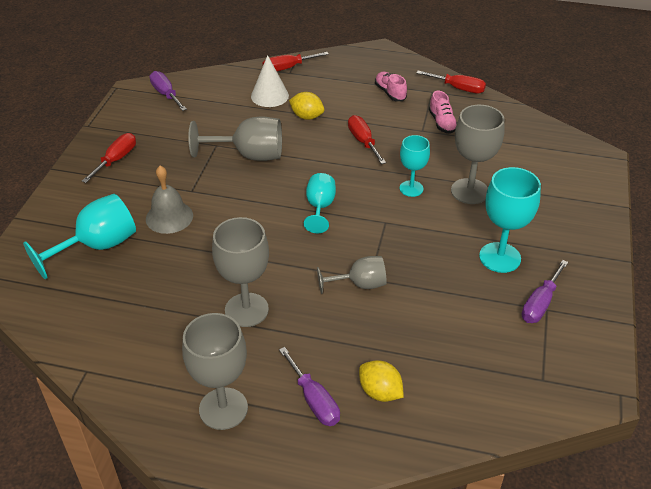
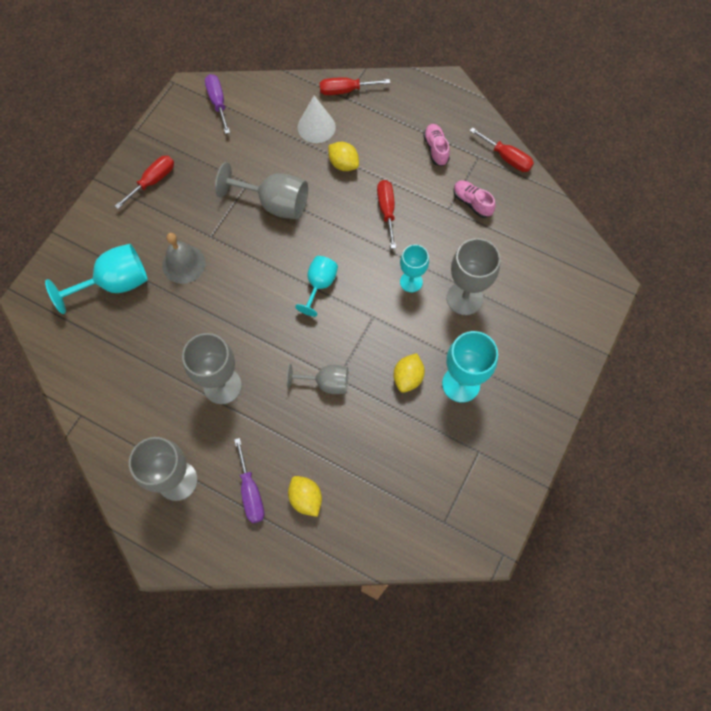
camera: 15 degrees right, 25 degrees up
pink shoe [429,91,457,134] -> pink shoe turned 135 degrees clockwise [453,180,496,218]
purple screwdriver [522,260,568,323] -> none
none -> yellow lemon [393,353,425,393]

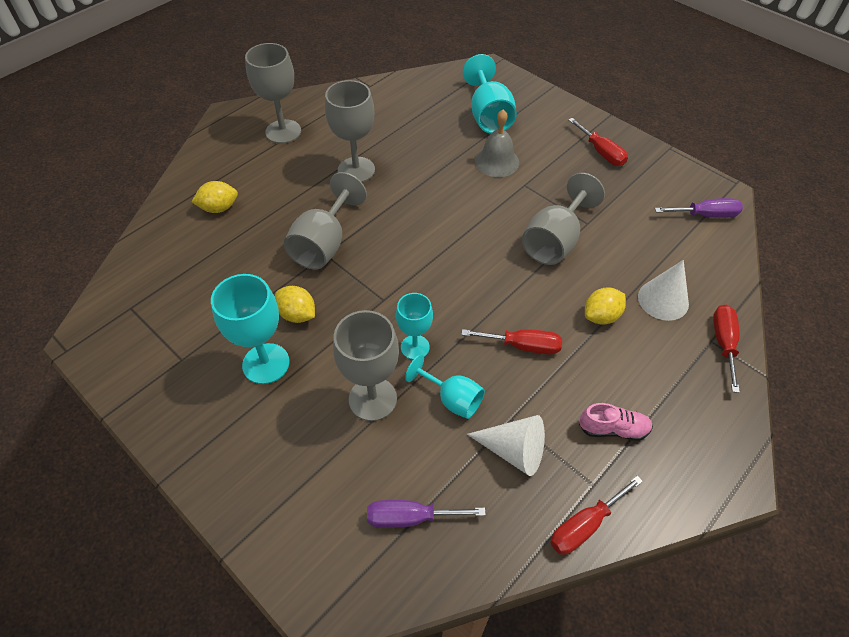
camera: 105 degrees right, 15 degrees down
purple screwdriver [234,438,264,523] -> purple screwdriver moved to [367,500,486,528]
grey goblet [287,364,348,394] -> grey goblet [284,172,367,270], size x1.58
turquoise goblet [295,256,338,317] -> turquoise goblet moved to [405,355,485,419]
pink shoe [453,180,496,218] -> white cone [467,415,545,476]

